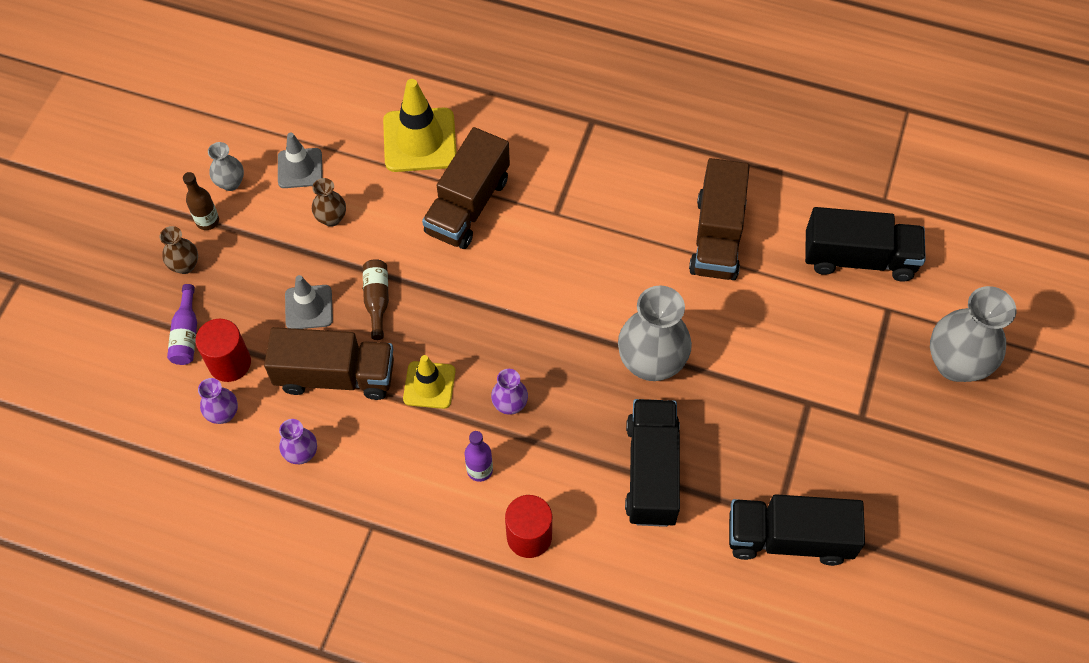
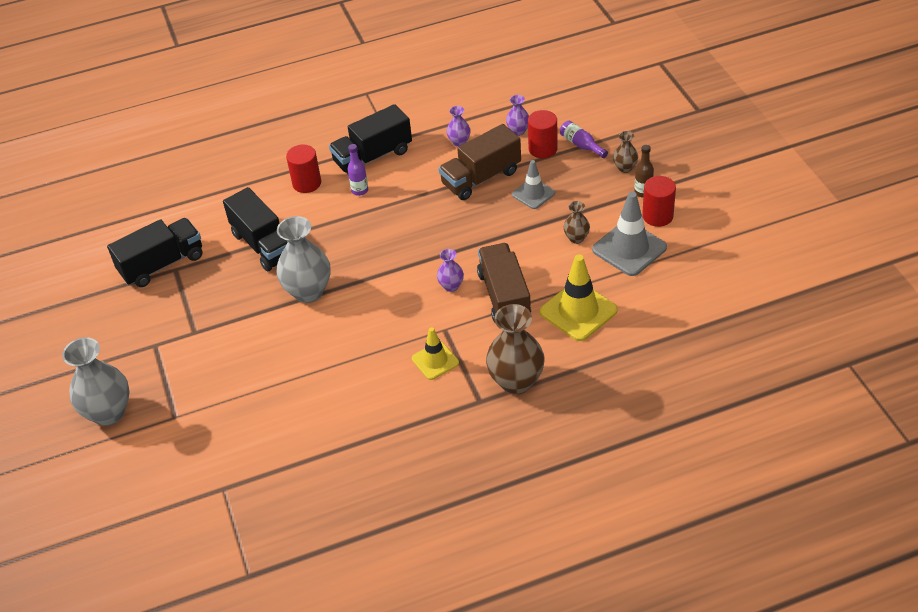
camera: 145 degrees right, 15 degrees down
grey vase [208,142,244,191] -> red cylinder [642,176,676,227]
grey traffic cone [278,133,323,188] -> grey traffic cone [592,192,667,276], size x1.64
brown bottle [363,259,389,340] -> none
yellow traffic cone [403,355,455,409] -> yellow traffic cone moved to [412,327,459,380]
purple vase [491,369,528,415] -> purple vase moved to [437,249,464,292]
brown truck [689,158,750,280] -> none
black truck [805,207,926,281] -> black truck moved to [329,104,412,176]
none -> brown vase [486,304,545,394]

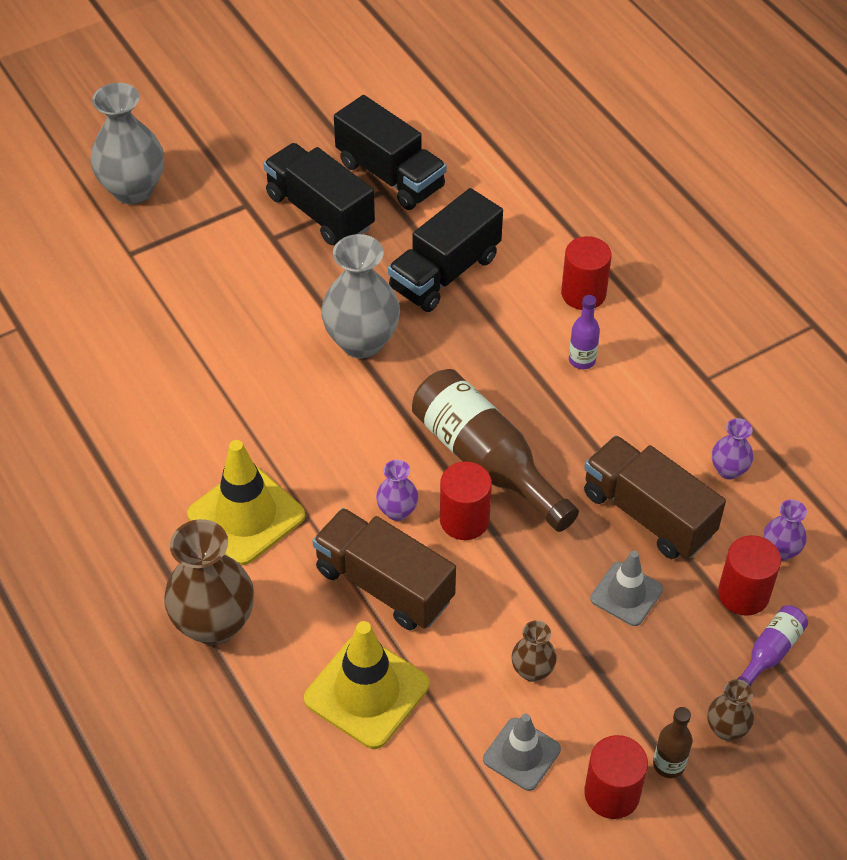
camera: 75 degrees right, 5 degrees up
black truck [329,104,412,176] -> black truck moved to [263,143,375,245]
yellow traffic cone [412,327,459,380] -> yellow traffic cone [187,440,305,565], size x1.64
brown truck [477,243,531,323] -> brown truck turned 120 degrees counterclockwise [312,508,456,630]
grey traffic cone [592,192,667,276] -> grey traffic cone [483,714,561,791], size x0.61
none -> brown bottle [412,369,579,532]
none -> red cylinder [440,461,492,540]

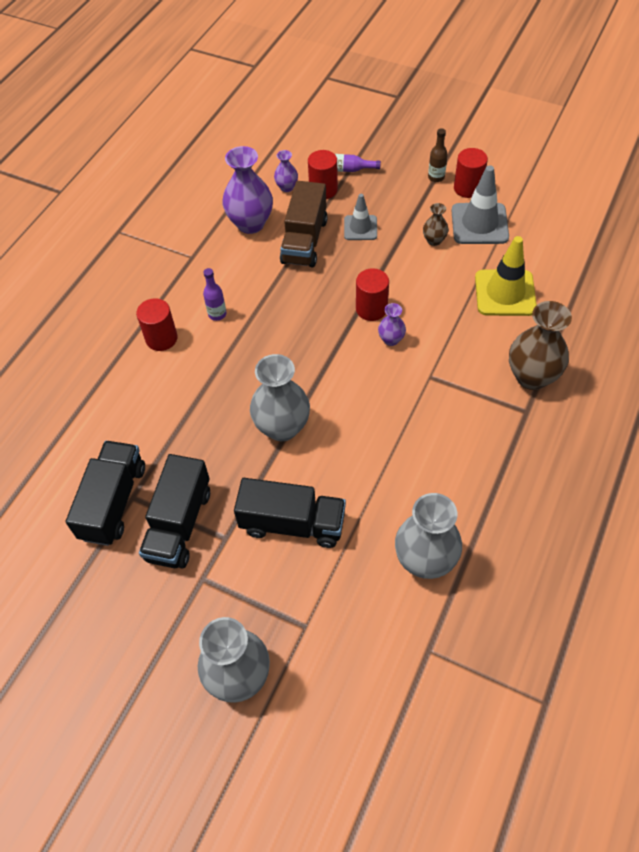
camera: 120 degrees left, 5 degrees up
yellow traffic cone [187,440,305,565] -> none
brown truck [312,508,456,630] -> none
black truck [388,188,503,312] -> black truck moved to [234,478,346,548]
brown bottle [412,369,579,532] -> none
grey traffic cone [483,714,561,791] -> grey traffic cone [451,165,509,244], size x1.64
brown vase [708,679,754,741] -> none
purple vase [712,418,753,480] -> purple vase [222,146,273,234], size x1.99
none -> grey vase [395,493,462,579]

